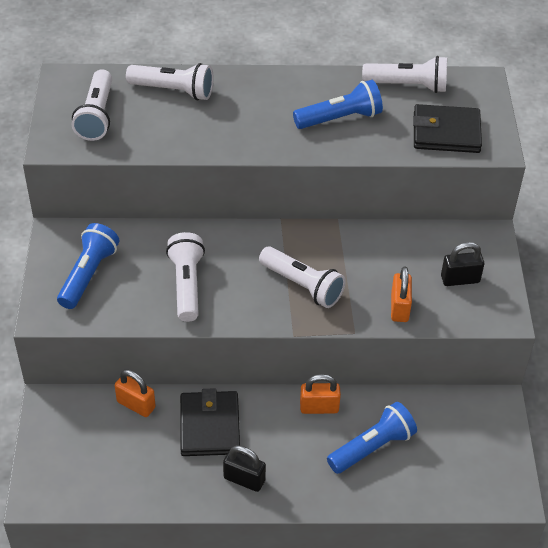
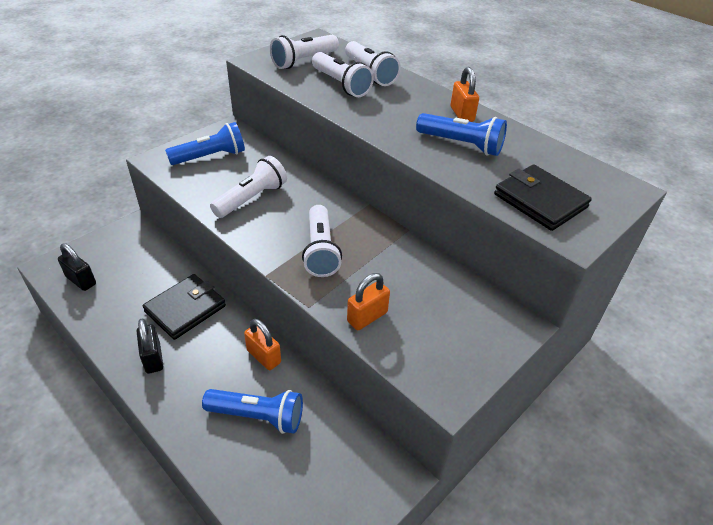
camera: 45 degrees right, 5 degrees down
orange padlock [115,370,156,417] -> orange padlock moved to [450,67,479,122]
white flashlight [362,56,447,93] -> white flashlight moved to [312,52,374,97]
black padlock [441,242,484,286] -> black padlock moved to [58,243,96,291]

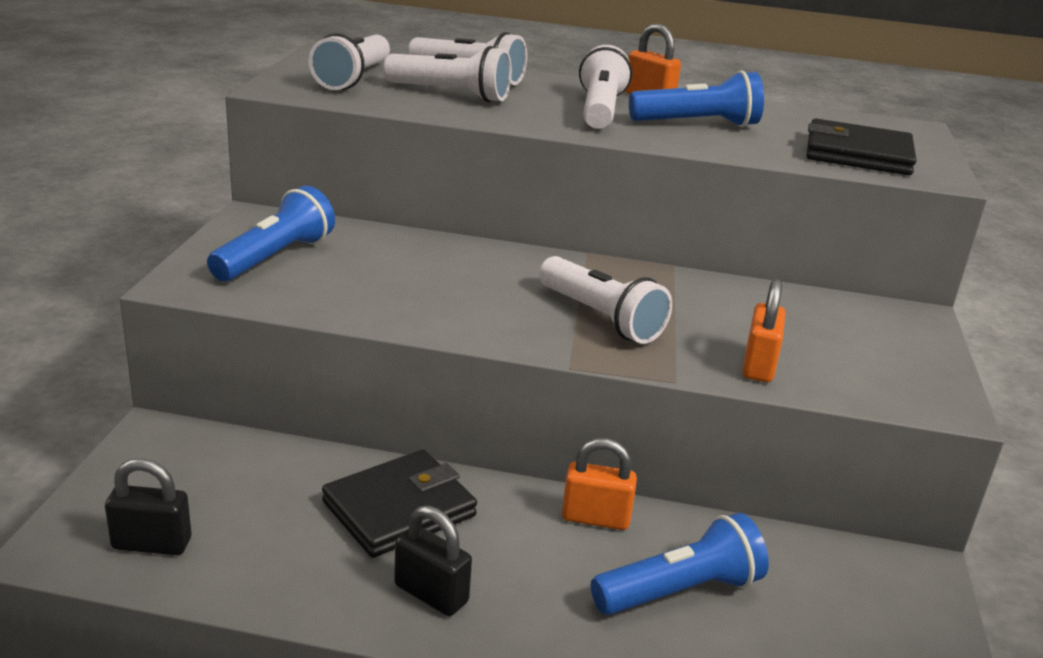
camera: 35 degrees left, 15 degrees down
black wallet [143,274,226,340] -> black wallet turned 45 degrees clockwise [322,450,477,558]
white flashlight [210,156,287,218] -> white flashlight moved to [579,45,632,129]

